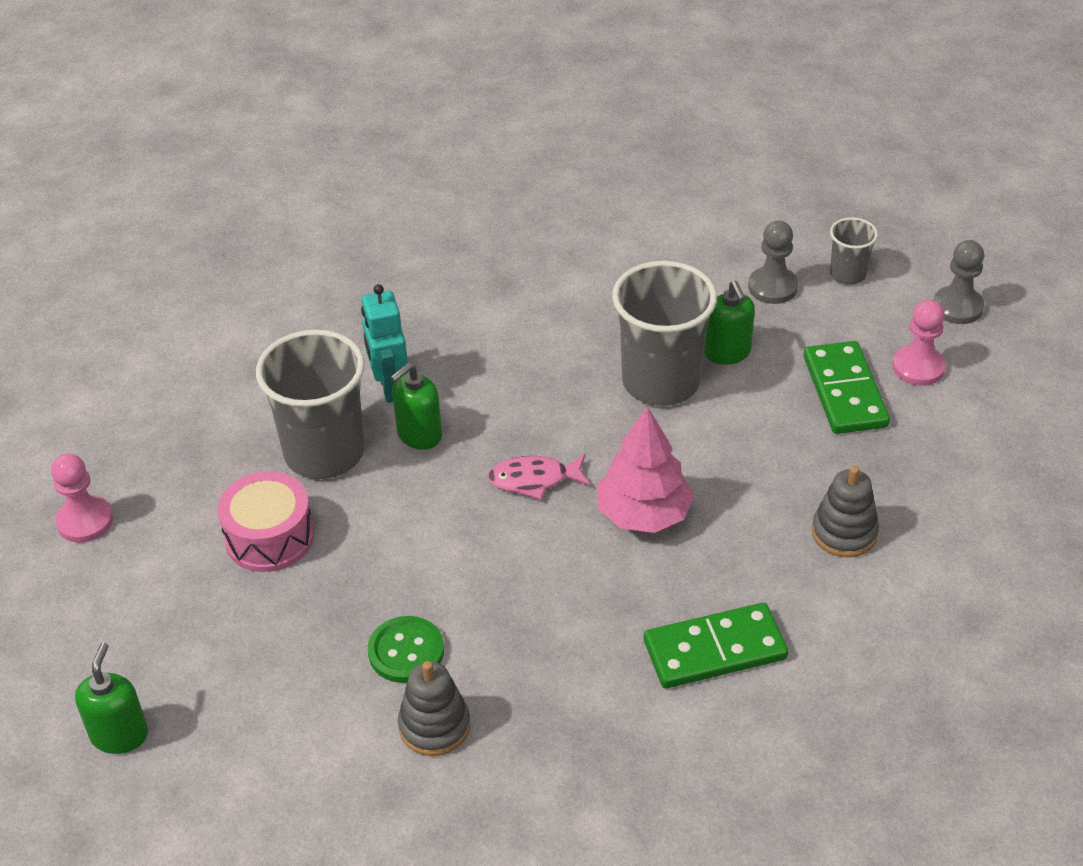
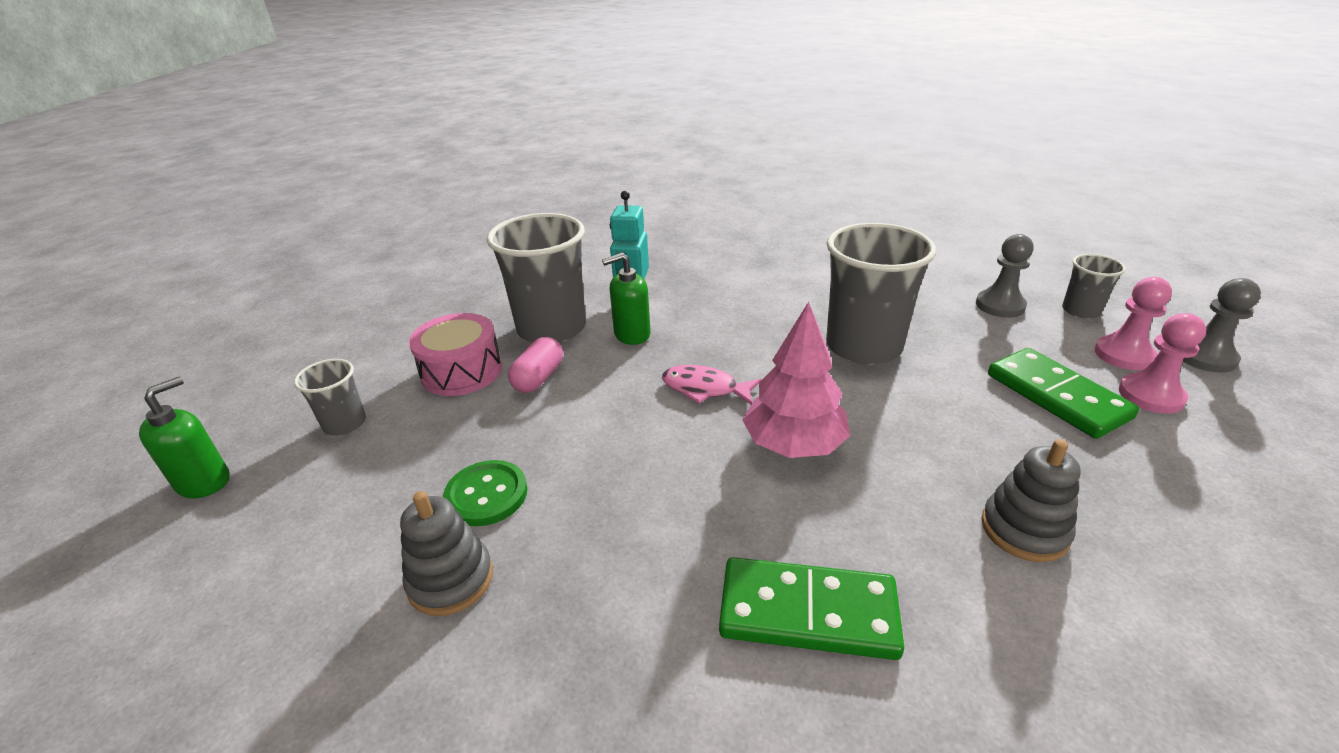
camera: 25 degrees right, 10 degrees down
pink pawn [51,453,113,543] -> pink pawn moved to [1095,277,1172,370]
green soap dispenser [704,281,755,365] -> none
green domino [804,341,890,434] -> green domino turned 45 degrees counterclockwise [988,348,1139,439]
none -> grey cup [294,359,366,436]
none -> pink capsule [508,337,563,393]

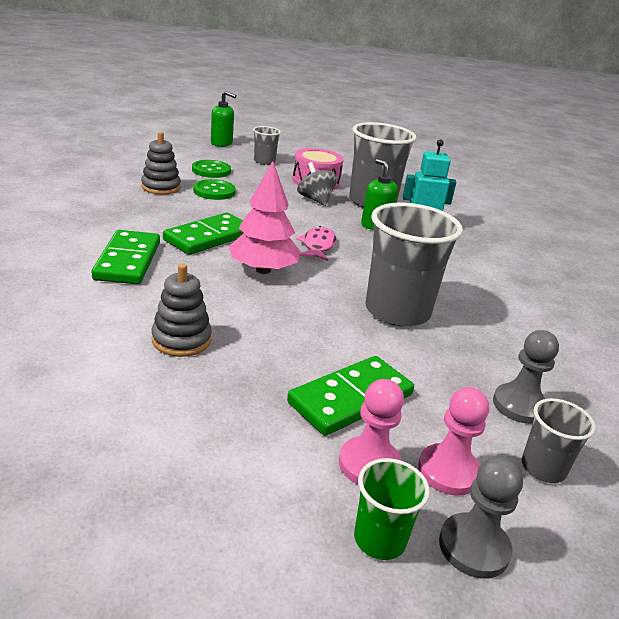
camera: 75 degrees right, 5 degrees down
pink capsule [508,337,563,393] -> grey spinning top [297,162,338,206]
none -> green domino [163,213,243,255]
none -> green button [192,160,231,178]
none -> green cup [354,458,430,560]

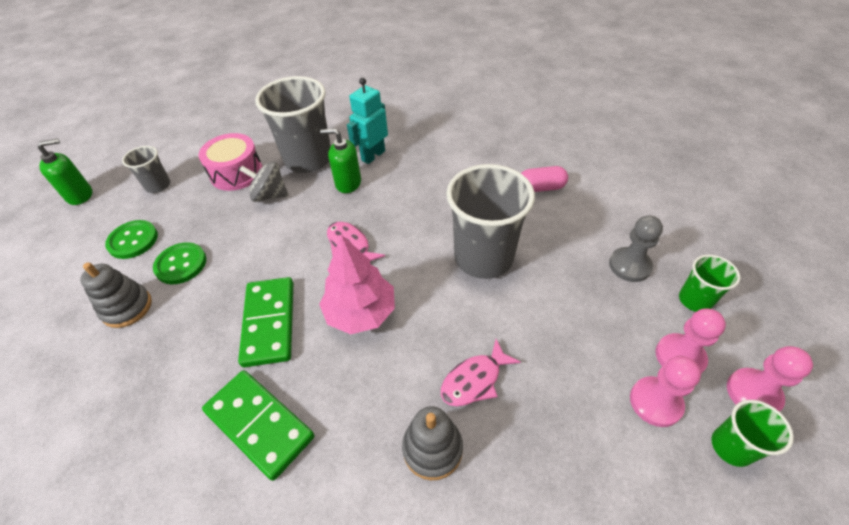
camera: 45 degrees left, 20 degrees up
green domino [287,356,414,436] -> none
grey pawn [439,456,523,579] -> pink pawn [727,346,813,412]
grey cup [522,398,596,483] -> green cup [679,255,740,312]
none -> pink fish [441,339,521,406]
none -> pink capsule [521,166,568,192]

